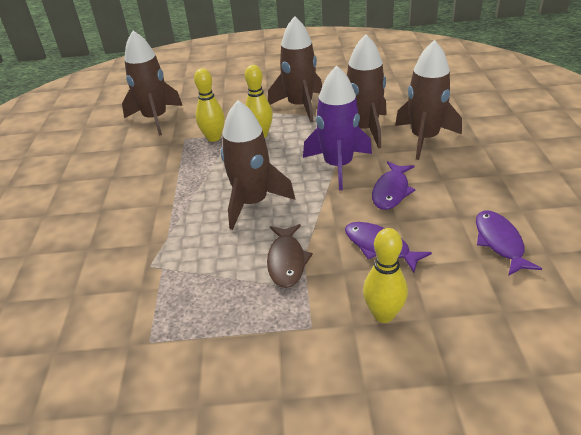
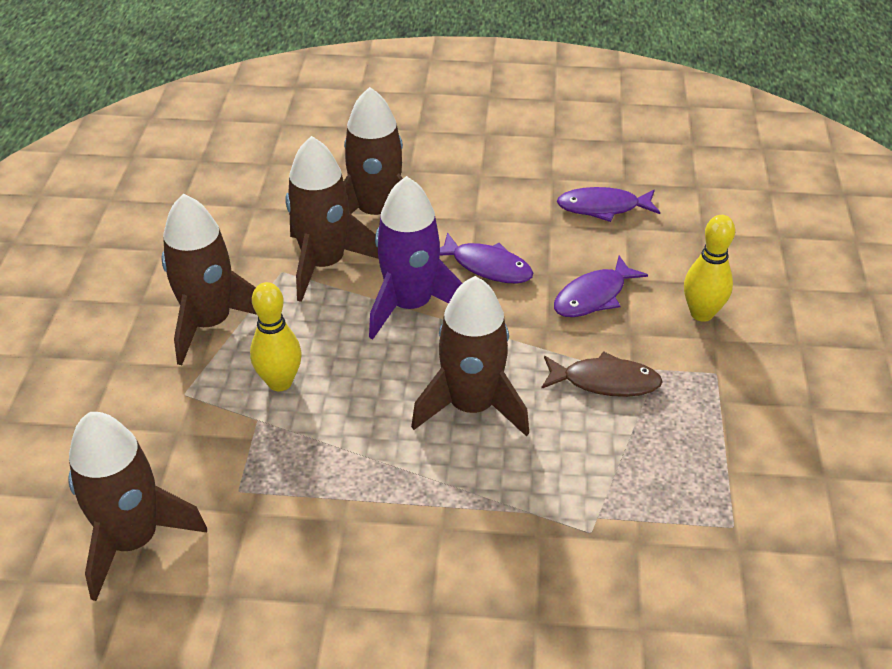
camera: 85 degrees left, 5 degrees up
yellow bowling pin [194,68,225,142] -> none

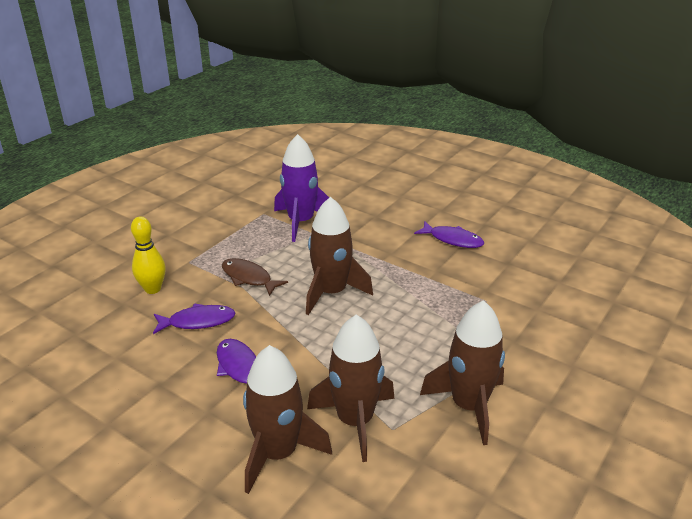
camera: 150 degrees left, 10 degrees down
brown rocket [68,412,207,601] -> none
yellow bowling pin [250,282,302,391] -> none
purple rocket [369,176,462,340] -> purple rocket moved to [274,134,329,242]
purple fish [557,187,660,222] -> purple fish moved to [414,221,484,248]

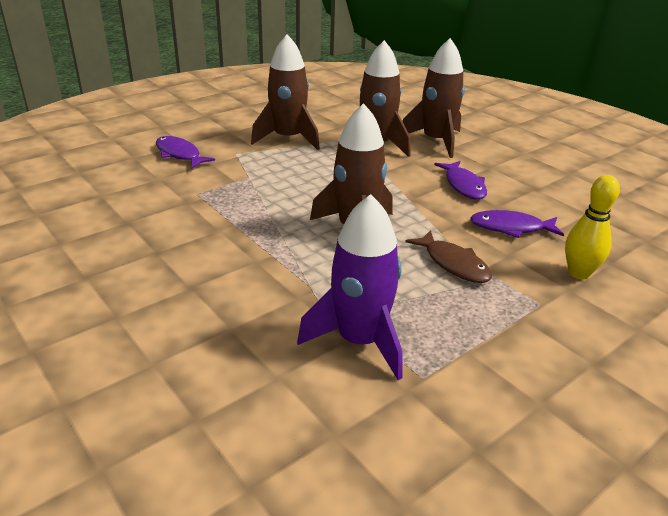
camera: 165 degrees left, 0 degrees up
purple fish [414,221,484,248] -> purple fish moved to [156,136,215,169]

